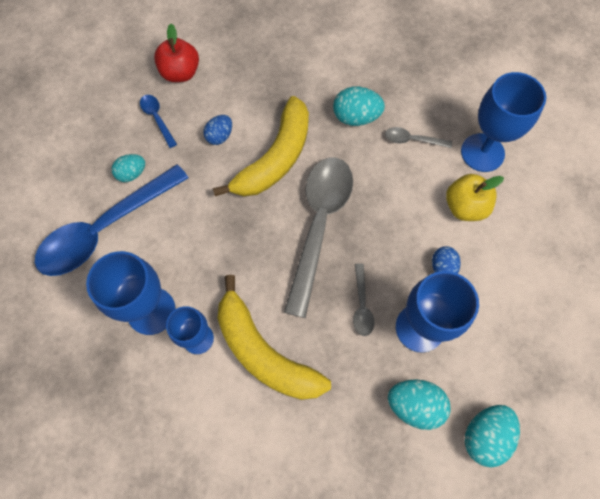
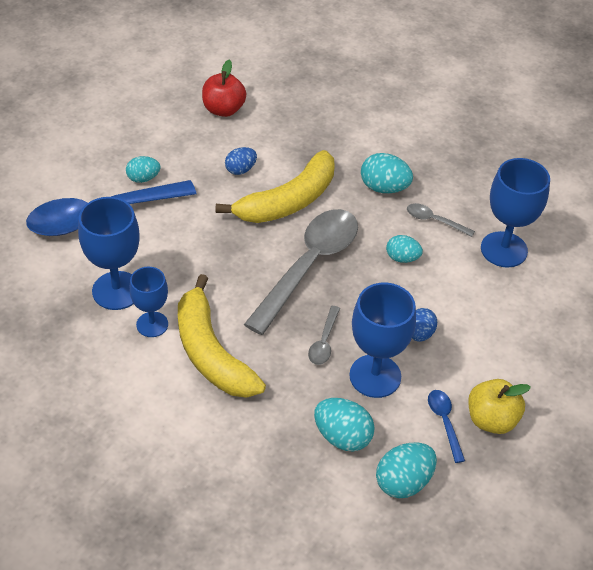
camera: 15 degrees right, 20 degrees down
blue spoon [140,95,177,148] -> blue spoon moved to [428,390,465,463]
yellow apple [446,174,504,221] -> yellow apple moved to [468,379,531,434]
none -> turquoise egg [386,235,423,263]

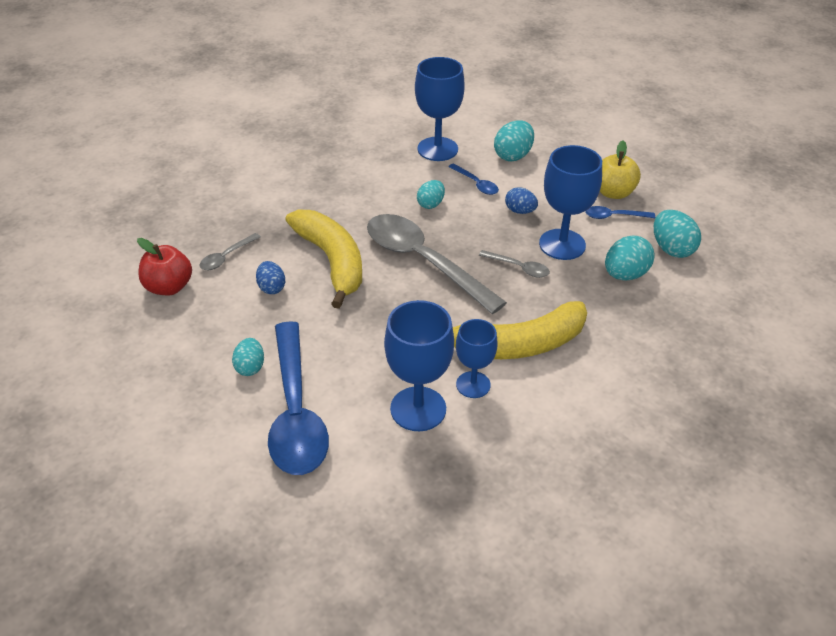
camera: 75 degrees left, 5 degrees down
turquoise egg [361,153,413,193] -> turquoise egg moved to [494,120,534,161]
grey spoon [407,203,475,237] -> grey spoon moved to [200,233,261,270]
none -> blue spoon [448,163,499,195]

